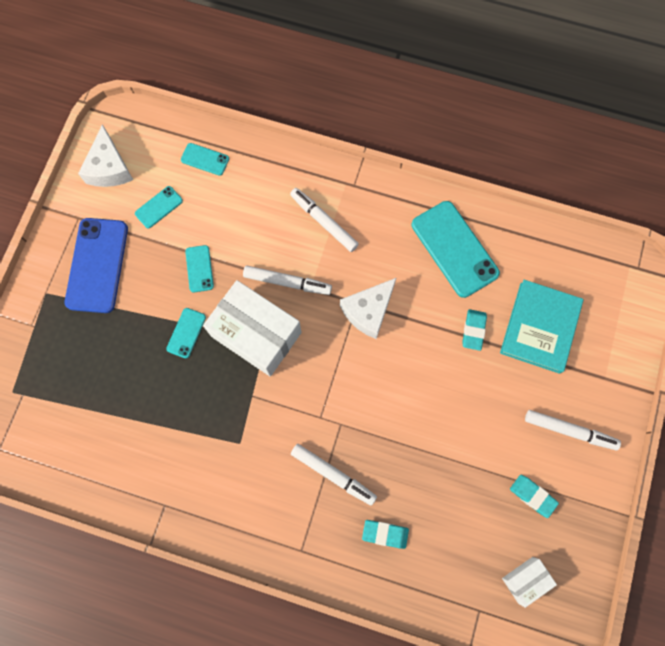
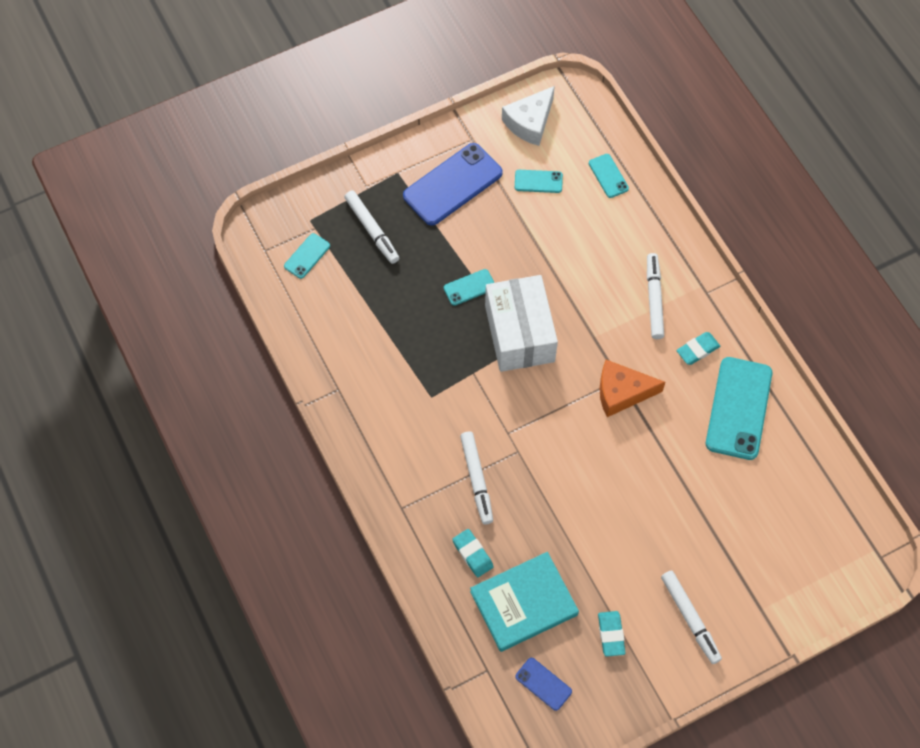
camera: 45 degrees right, 10 degrees down
turquoise phone [185,245,214,292] -> turquoise phone moved to [284,233,330,279]
white marker [243,266,332,295] -> white marker moved to [344,190,399,264]
white cheese [340,278,396,339] -> orange cheese [599,360,665,417]
turquoise eraser [462,309,487,351] -> turquoise eraser moved to [676,332,720,365]
turquoise book [500,280,583,374] -> turquoise book moved to [470,552,579,652]
white box [502,557,557,608] -> blue phone [515,658,572,711]

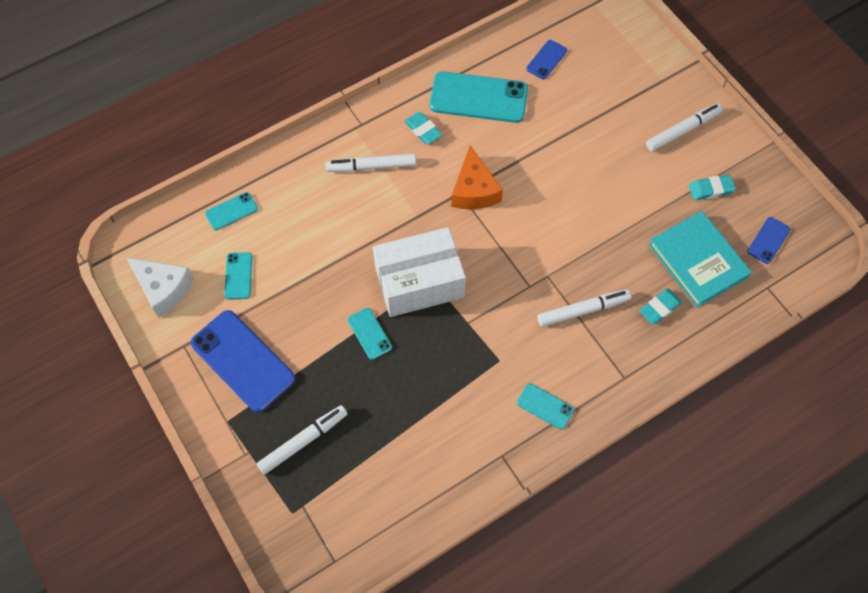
camera: 95 degrees left, 0 degrees up
turquoise phone [284,233,330,279] -> turquoise phone moved to [517,383,574,429]
none -> blue phone [526,40,567,79]

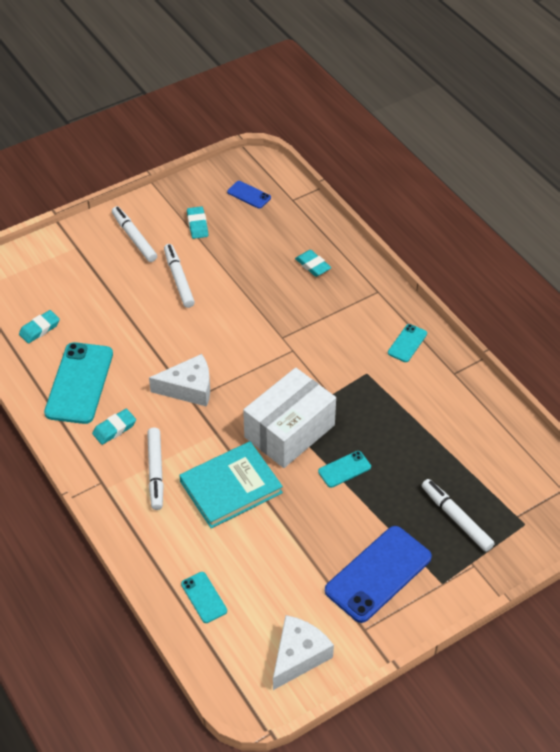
camera: 90 degrees left, 15 degrees down
turquoise phone [224,252,252,300] -> none
white box [373,227,466,317] -> white box turned 60 degrees clockwise [243,368,336,468]
orange cheese [451,145,503,209] -> white cheese [149,354,210,407]
blue phone [526,40,567,79] -> turquoise eraser [19,310,60,344]
white marker [538,289,631,327] -> white marker moved to [164,244,195,308]
turquoise book [648,211,752,308] -> turquoise book moved to [179,441,283,528]

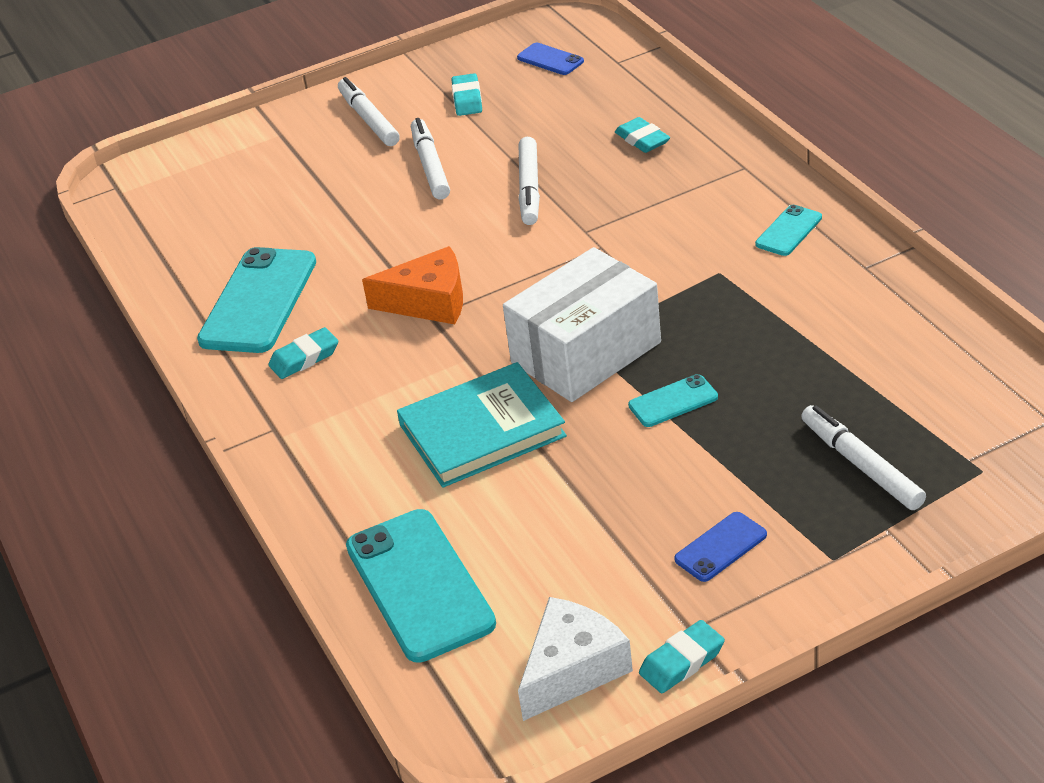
camera: 10 degrees right, 10 degrees down
turquoise eraser [19,310,60,344] -> turquoise eraser moved to [639,620,725,693]
white marker [147,428,164,510] -> white marker moved to [518,137,540,225]
white cheese [149,354,210,407] -> orange cheese [362,246,463,324]
turquoise phone [181,572,227,623] -> turquoise phone [346,509,496,663], size x2.05
blue phone [325,526,432,623] -> blue phone [674,512,767,582], size x0.49

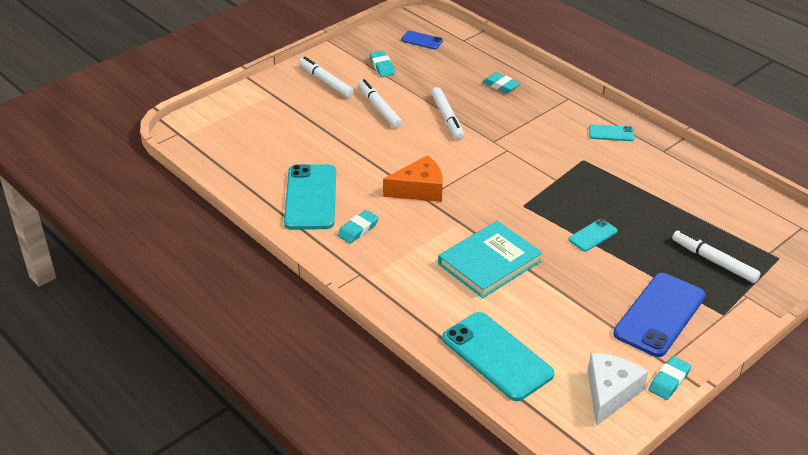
camera: 20 degrees left, 0 degrees up
white box [503,247,661,402] -> none
blue phone [674,512,767,582] -> blue phone [613,273,706,357], size x2.05
turquoise phone [755,205,822,256] -> turquoise phone turned 75 degrees clockwise [589,124,634,141]

